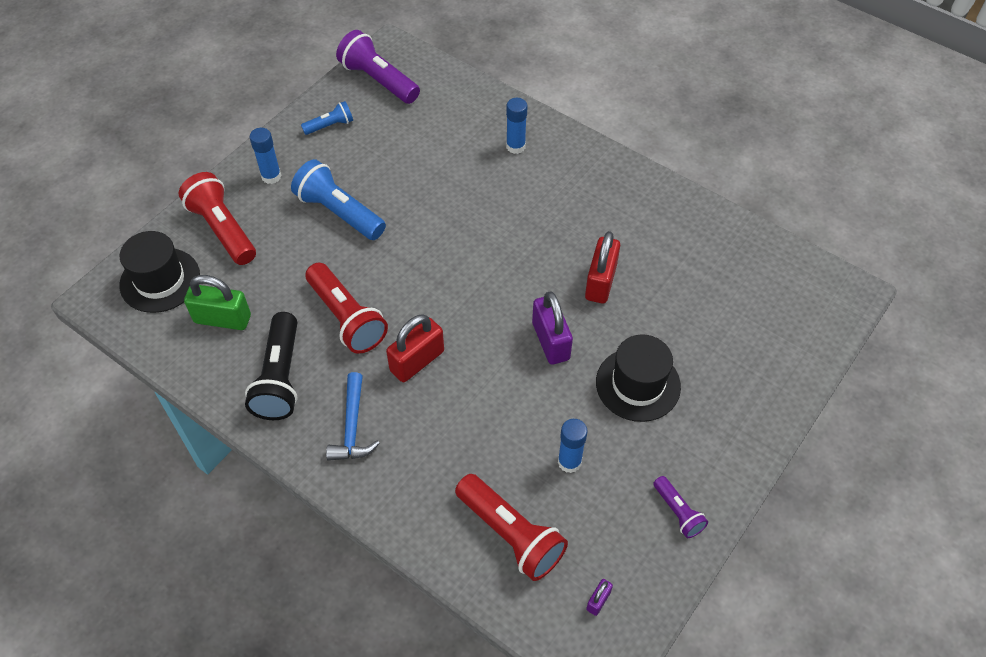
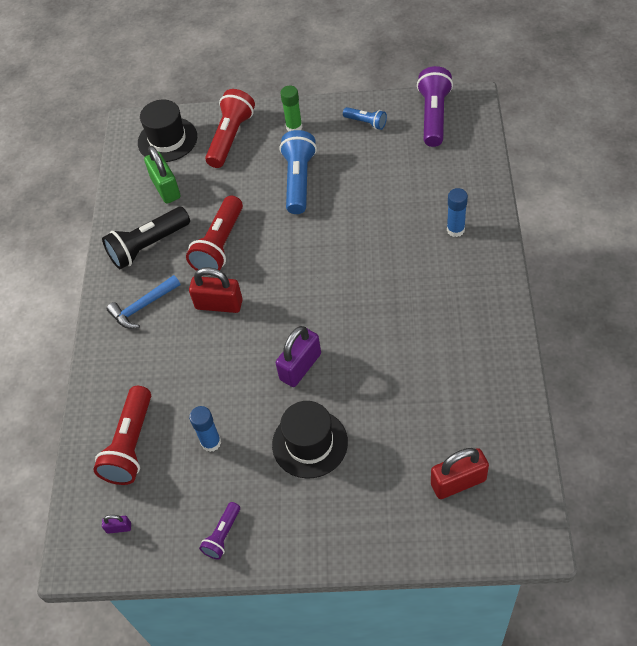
camera: 60 degrees right, 0 degrees up
blue glue stick [250,128,281,184] -> green glue stick [280,86,302,132]
red padlock [585,231,620,304] -> red padlock moved to [431,448,489,499]

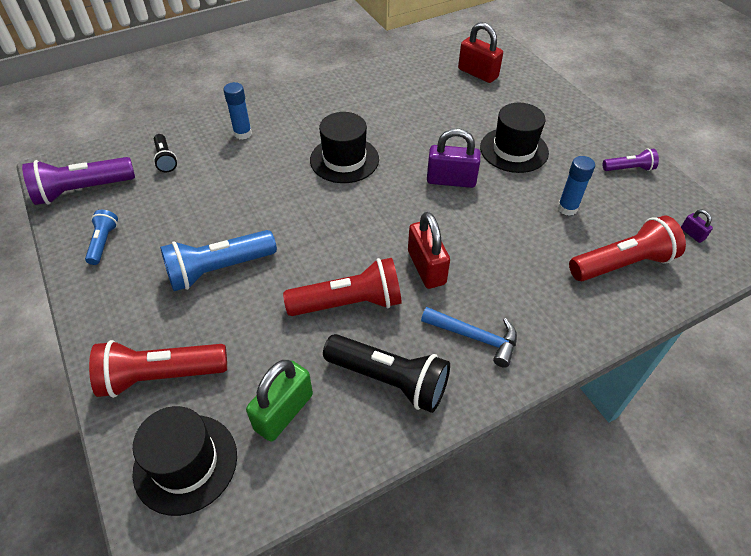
camera: 125 degrees left, 5 degrees down
green glue stick [280,86,302,132] -> none
none -> black flashlight [153,134,177,172]
none -> black hat [310,112,379,183]

